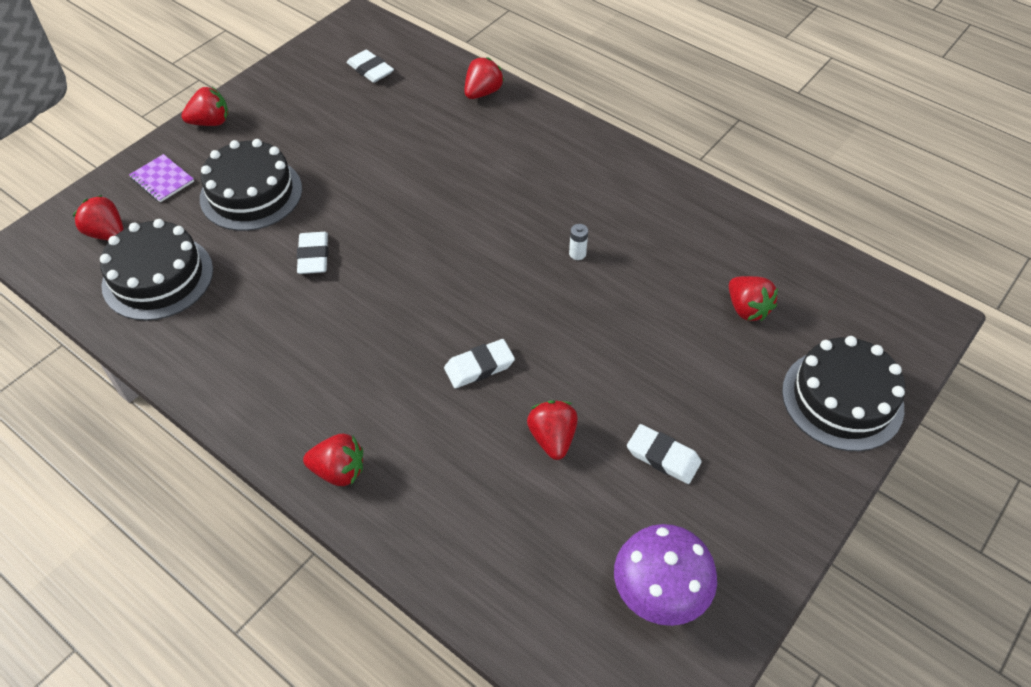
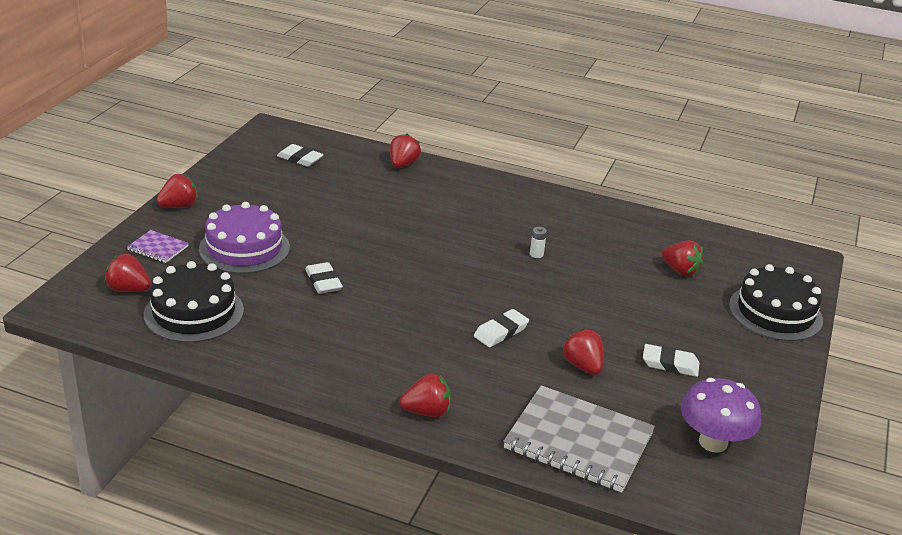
camera: 20 degrees left, 20 degrees down
black cake [200,139,302,231] -> purple cake [199,202,290,274]
none -> grey notebook [503,385,655,493]

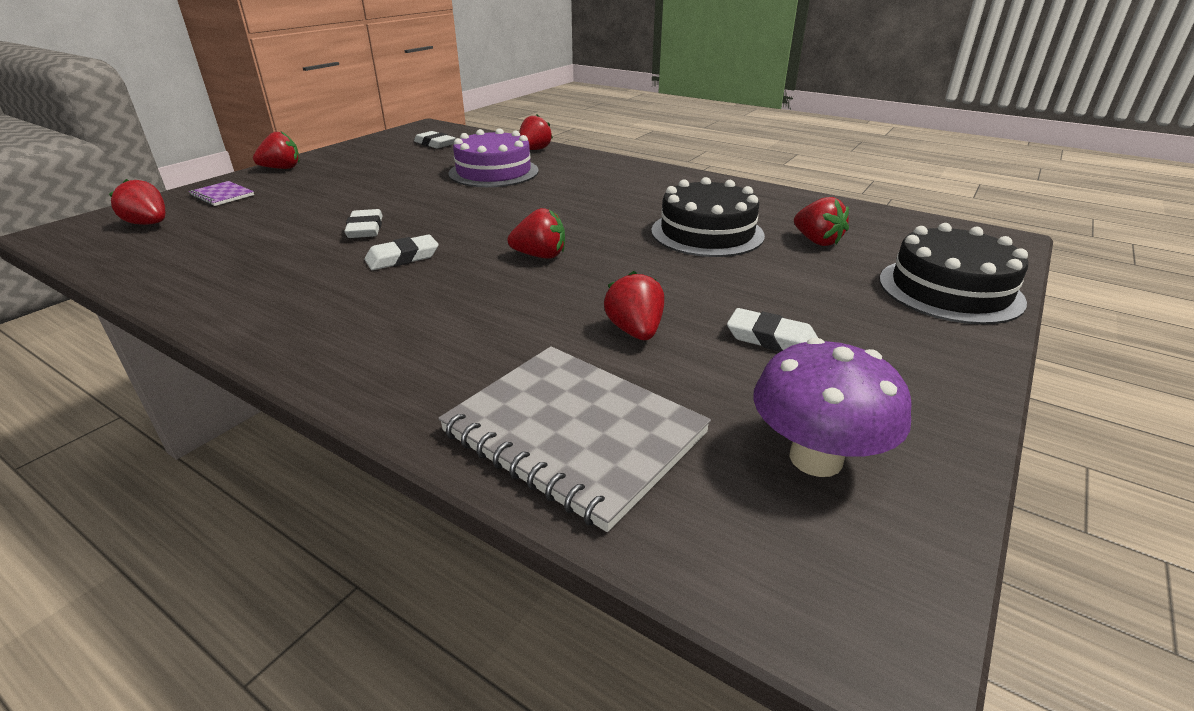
camera: 15 degrees right, 0 degrees up
black cake [144,261,244,343] -> black cake moved to [651,177,765,257]
purple cake [199,202,290,274] -> purple cake moved to [448,128,539,187]
red strawberry [399,373,451,417] -> red strawberry moved to [508,208,565,259]
white eraser [474,309,529,347] -> white eraser moved to [365,235,439,270]
white battery [530,227,547,258] -> none

